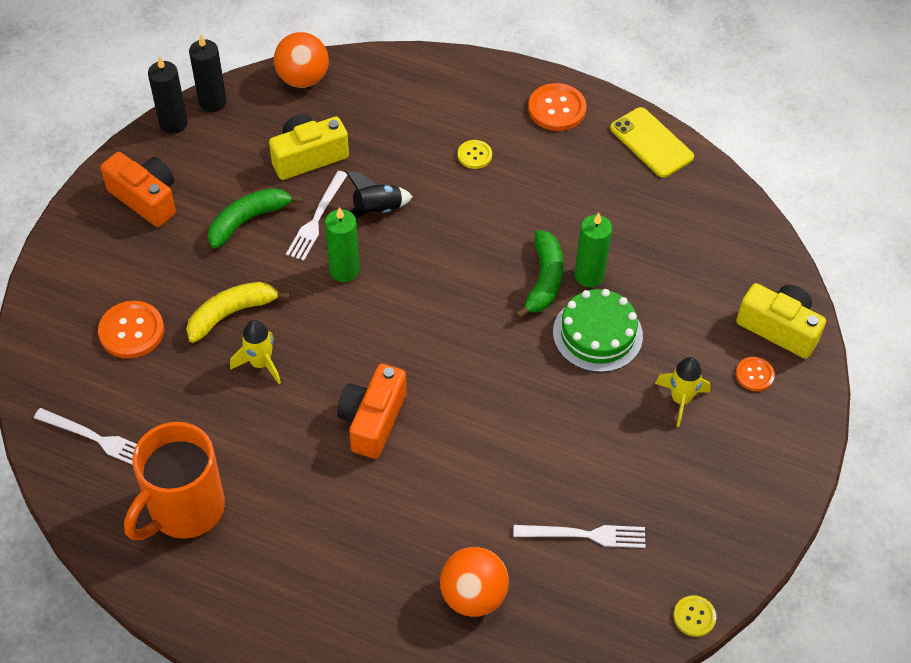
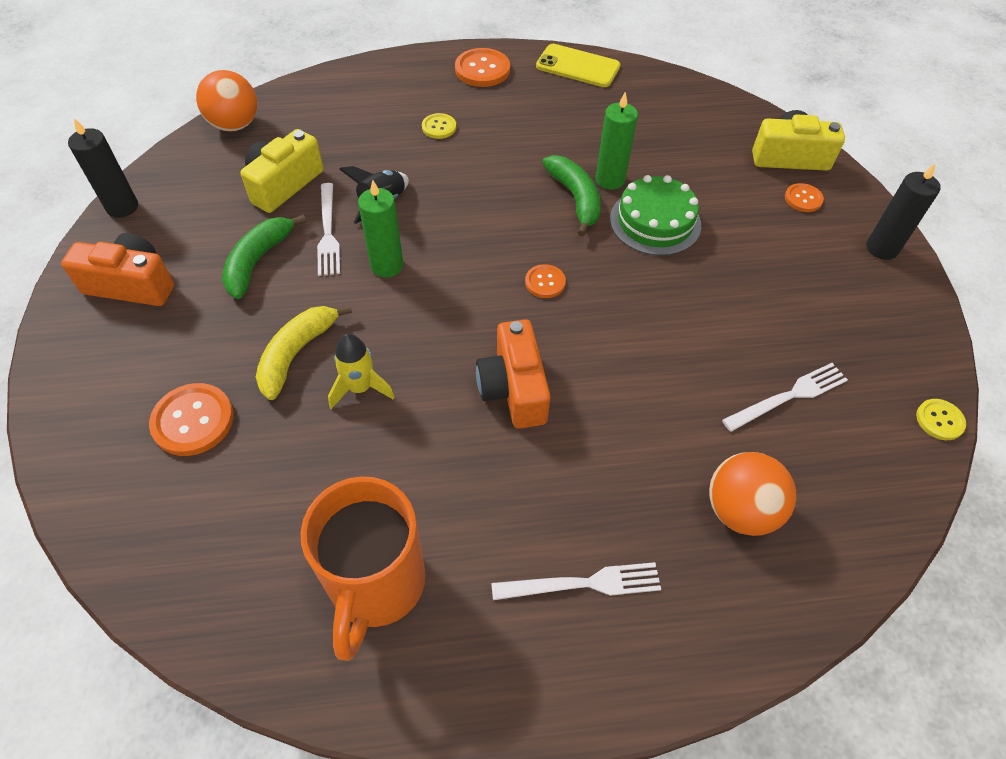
camera: 30 degrees left, 0 degrees up
white fork [34,408,137,465] -> white fork moved to [491,562,661,600]
black candle [189,35,227,112] -> black candle moved to [867,163,941,260]
yellow rocket [655,357,710,427] -> none
none -> orange button [525,264,566,298]

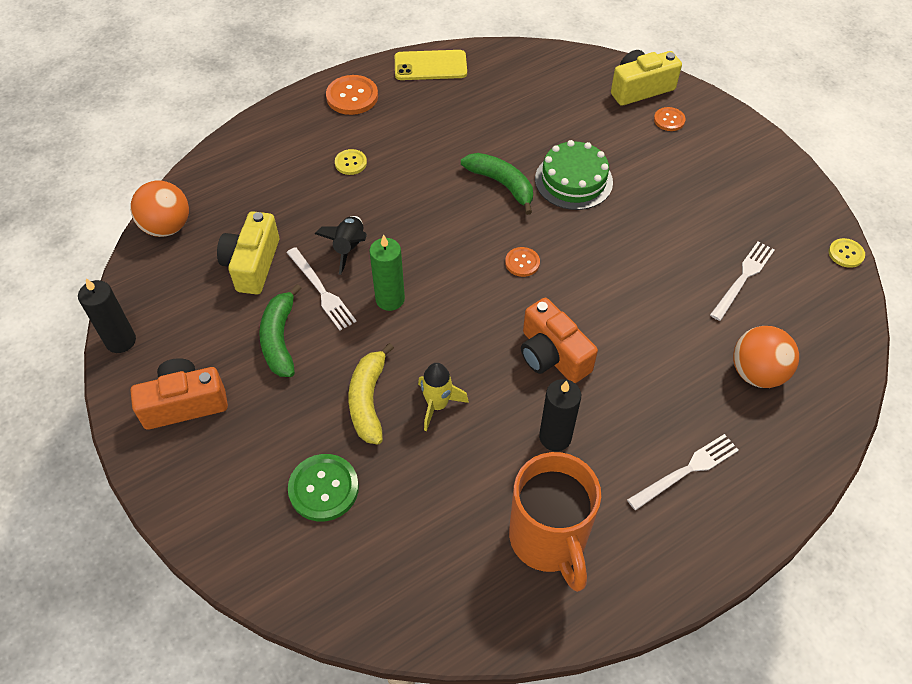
camera: 25 degrees left, 0 degrees up
orange button [149,383,234,456] -> green button [288,454,359,521]
green candle [595,92,638,190] -> none
black candle [867,163,941,260] -> black candle moved to [539,379,581,451]

